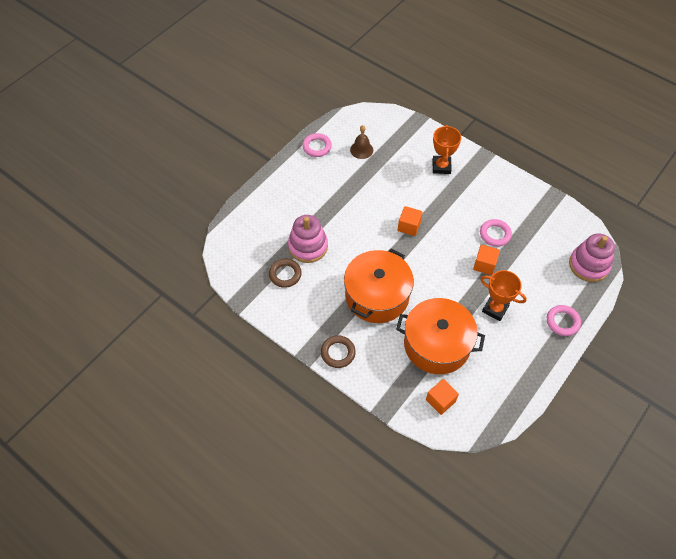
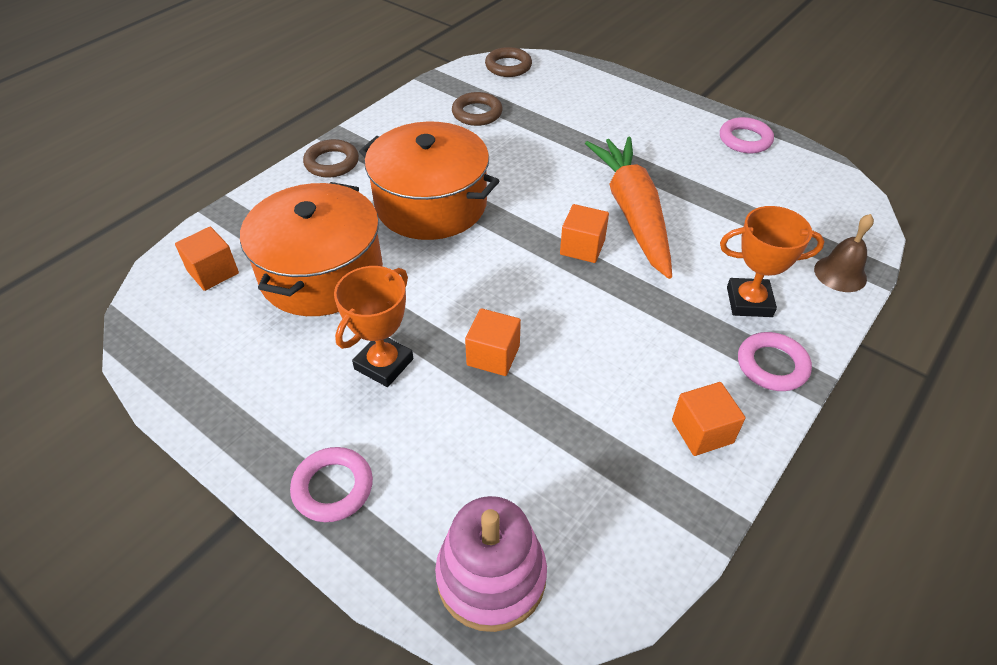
camera: 90 degrees right, 10 degrees down
pink stacking toy [288,215,328,263] -> none
brown bell [350,125,373,159] -> brown bell moved to [814,214,874,292]
pink ring [480,219,512,247] -> pink ring moved to [738,332,812,391]
none -> brown ring [485,47,532,77]
none -> orange carrot [585,137,672,279]
none -> orange cube [672,382,745,456]

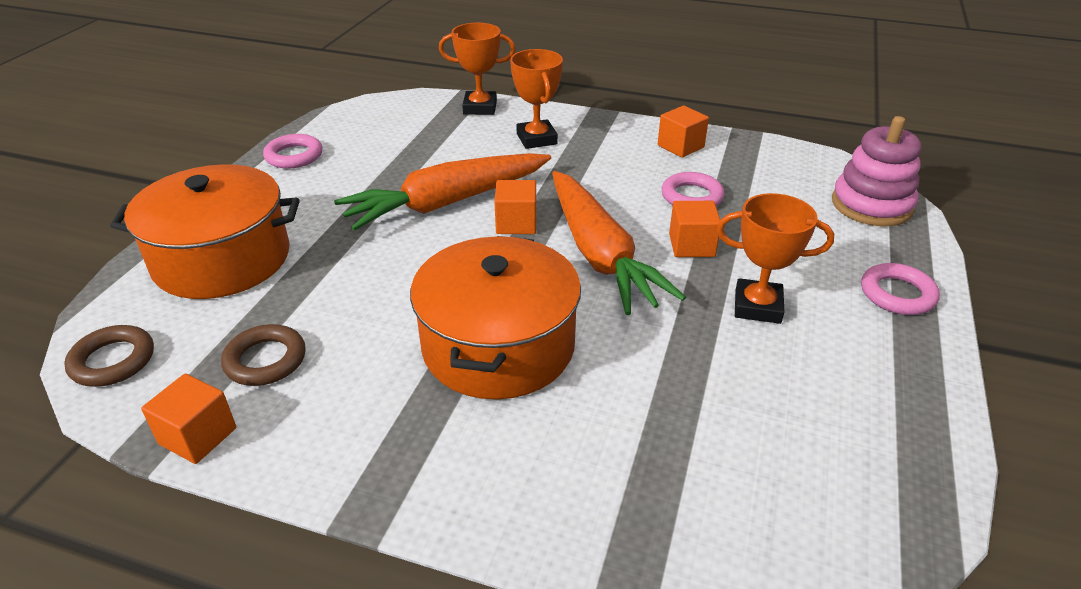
camera: 110 degrees left, 10 degrees down
orange cube [175,227,239,291] -> orange cube moved to [141,374,236,464]
orange pot [240,182,383,316] -> orange pot moved to [110,164,299,299]
brown ring [303,139,359,177] -> none
pink ring [738,332,812,391] -> pink ring moved to [662,172,724,206]
brown bell [814,214,874,292] -> orange trophy [439,23,516,115]
none -> orange carrot [552,171,686,315]

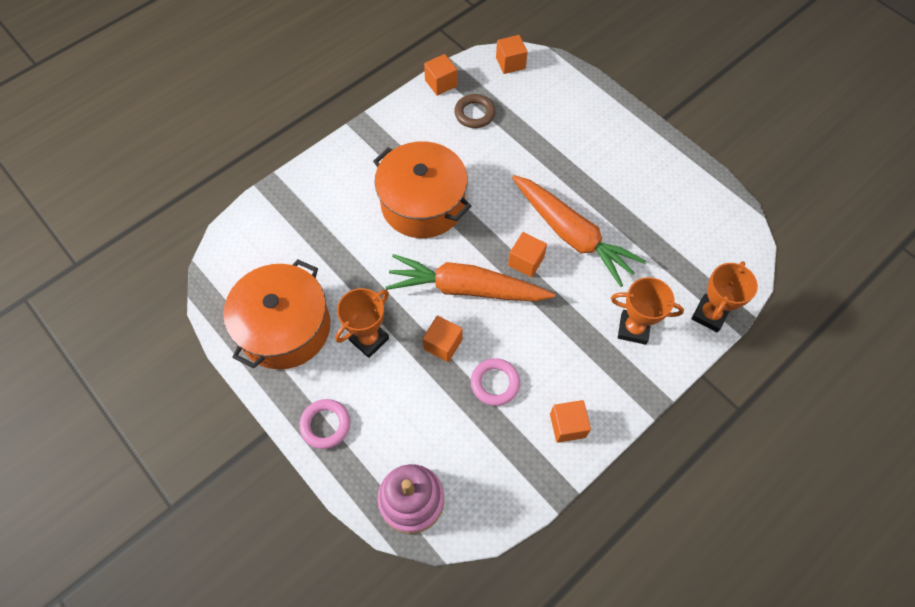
camera: 120 degrees right, 25 degrees up
brown ring [64,325,154,387] -> orange cube [496,35,528,74]
orange pot [110,164,299,299] -> orange pot moved to [223,259,330,369]
pink ring [263,134,323,169] -> none
orange carrot [334,153,551,231] -> orange carrot turned 135 degrees clockwise [512,175,646,287]

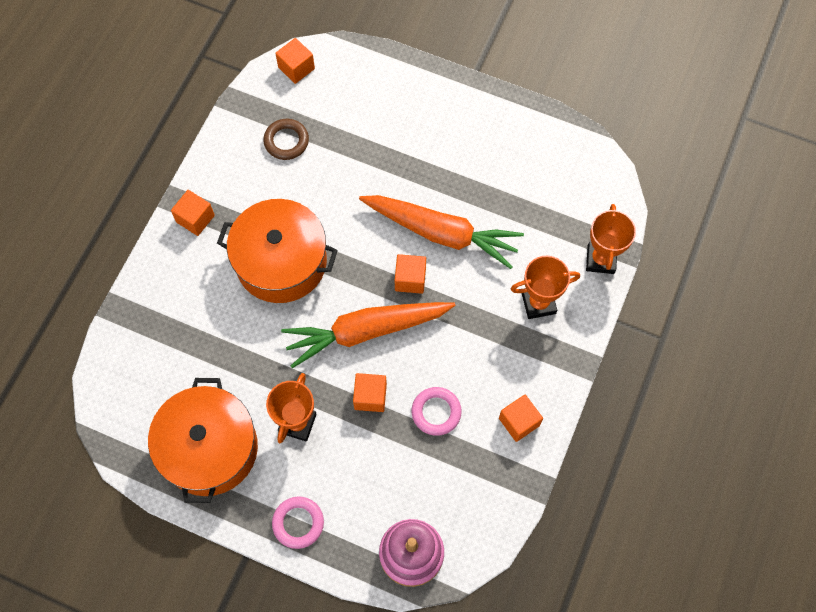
camera: 25 degrees left, 5 degrees up
orange cube [424,54,457,96] -> orange cube moved to [171,190,215,236]

